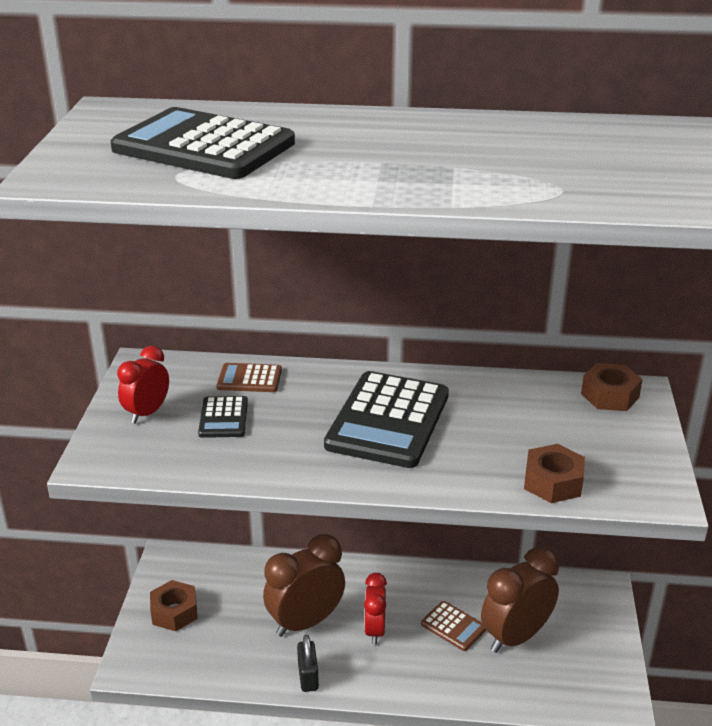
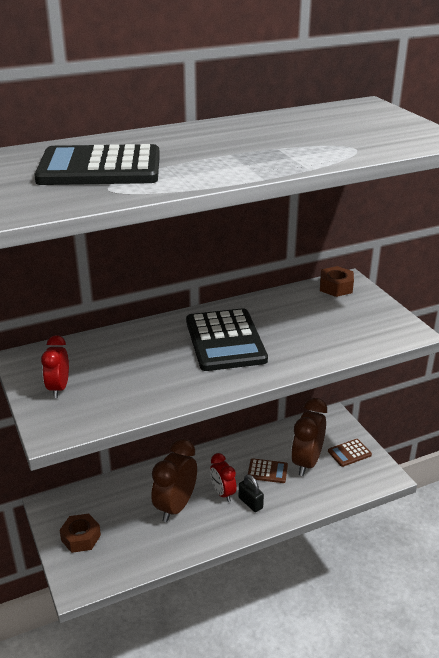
camera: 30 degrees left, 0 degrees up
black calculator [198,396,248,438] -> none
brown calculator [217,363,282,392] -> brown calculator moved to [328,439,372,467]
black padlock [297,635,319,692] -> black padlock moved to [239,474,264,512]
brown nut [524,444,585,503] -> none

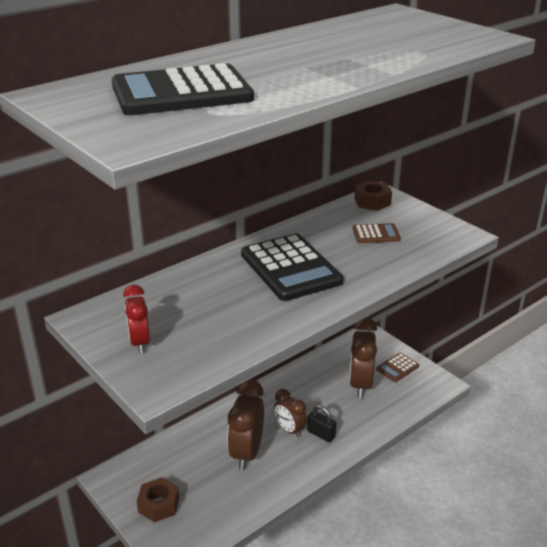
camera: 15 degrees left, 0 degrees up
red clock [210,453,237,502] -> brown clock [274,389,307,438]
brown calculator [248,458,288,483] -> brown calculator moved to [352,223,401,243]

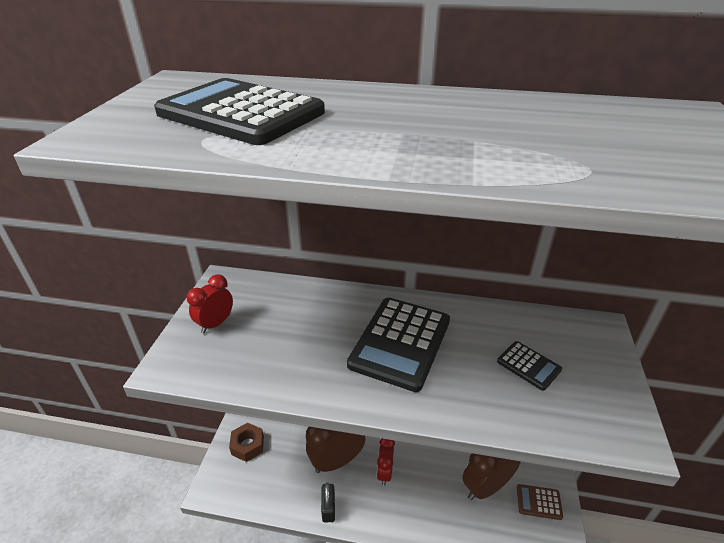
camera: 50 degrees right, 5 degrees up
brown clock [274,389,307,438] -> red clock [377,438,395,486]
black padlock [307,405,336,442] -> black padlock moved to [321,483,335,523]
brown calculator [352,223,401,243] -> black calculator [497,341,562,391]
brown nut [354,181,392,211] -> none

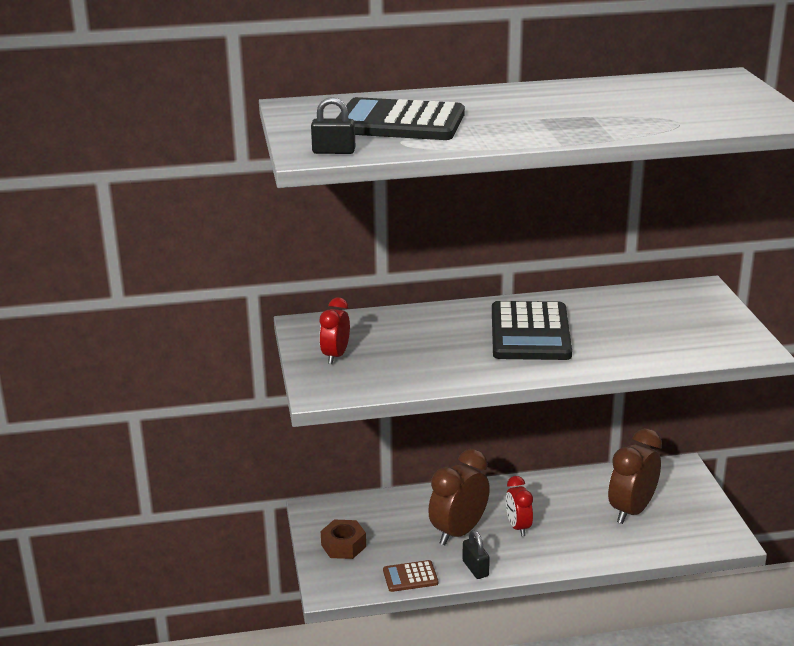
camera: 20 degrees left, 10 degrees down
black calculator [497,341,562,391] -> none
brown calculator [517,484,563,520] -> brown calculator moved to [383,560,438,592]
none -> black padlock [311,97,356,154]

